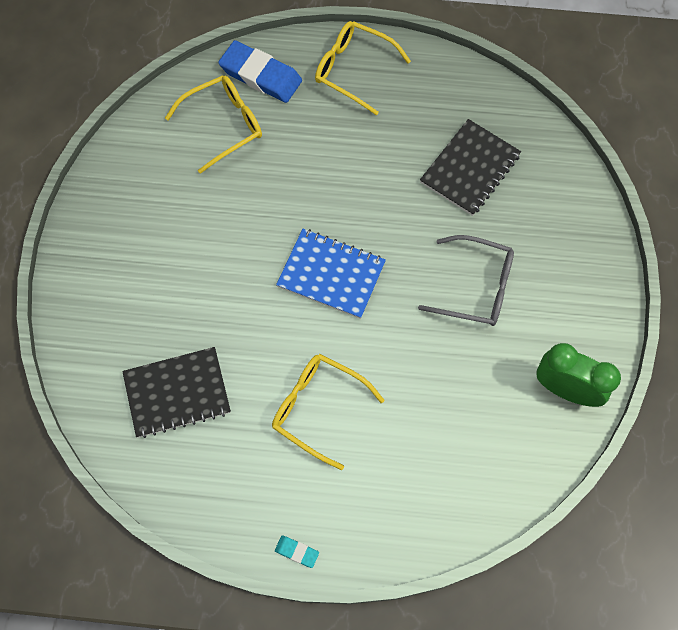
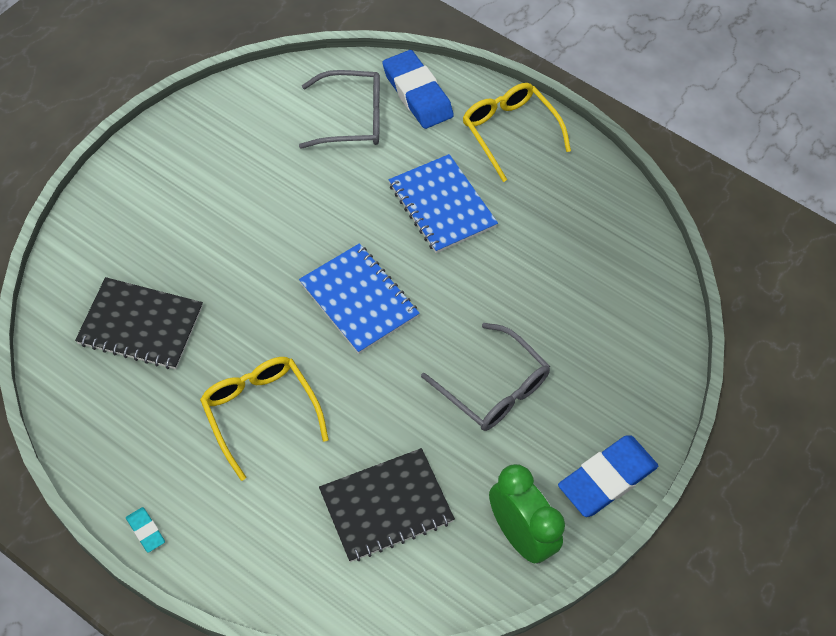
camera: 25 degrees right, 10 degrees down
yellow glasses [165,75,262,174] -> grey glasses [299,70,380,149]
black notebook [420,119,521,216] -> black notebook moved to [319,448,455,562]
none -> blue notebook [389,154,498,253]
none -> blue eraser [558,435,658,517]

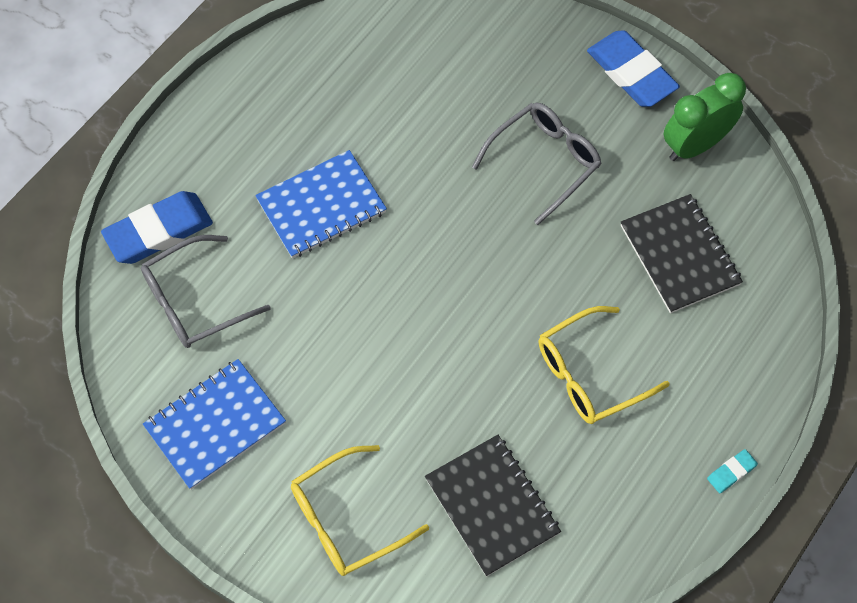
camera: 85 degrees left, 5 degrees up
black notebook [75,277,203,369] -> black notebook turned 45 degrees counterclockwise [425,435,561,577]
grey glasses [299,70,380,149] -> grey glasses turned 120 degrees counterclockwise [141,235,271,348]
blue notebook [299,243,420,354] -> blue notebook moved to [143,359,286,490]
yellow glasses [463,83,571,182] -> yellow glasses moved to [291,445,429,576]

